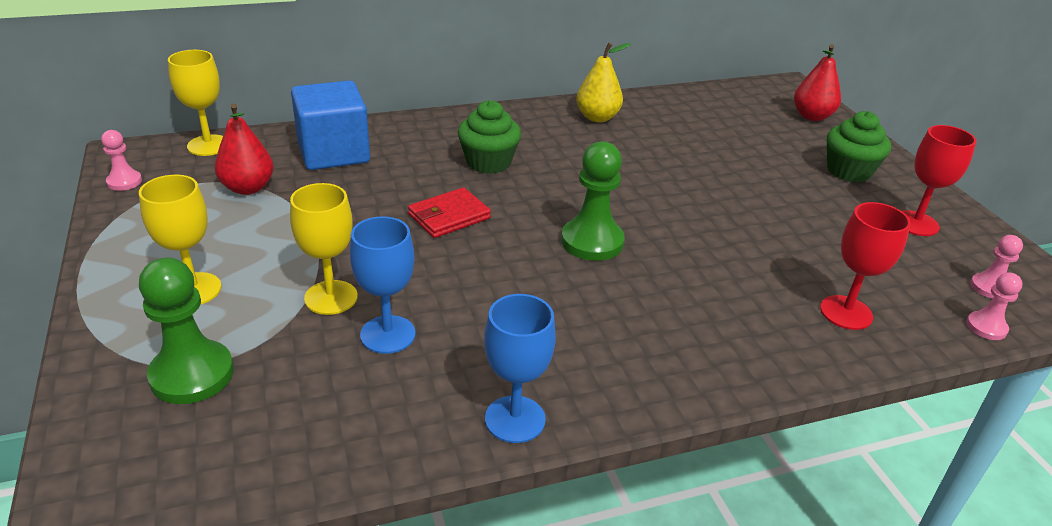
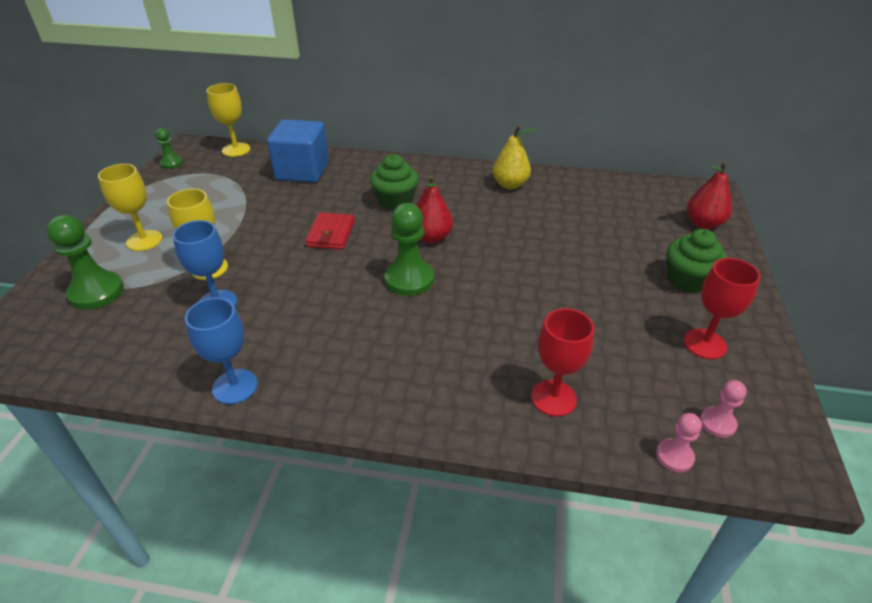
camera: 30 degrees right, 5 degrees up
pink pawn [101,130,142,191] -> green pawn [156,128,183,169]
red pear [215,104,274,195] -> red pear moved to [416,175,453,244]
red wallet [408,187,491,238] -> red wallet turned 75 degrees counterclockwise [306,213,355,249]

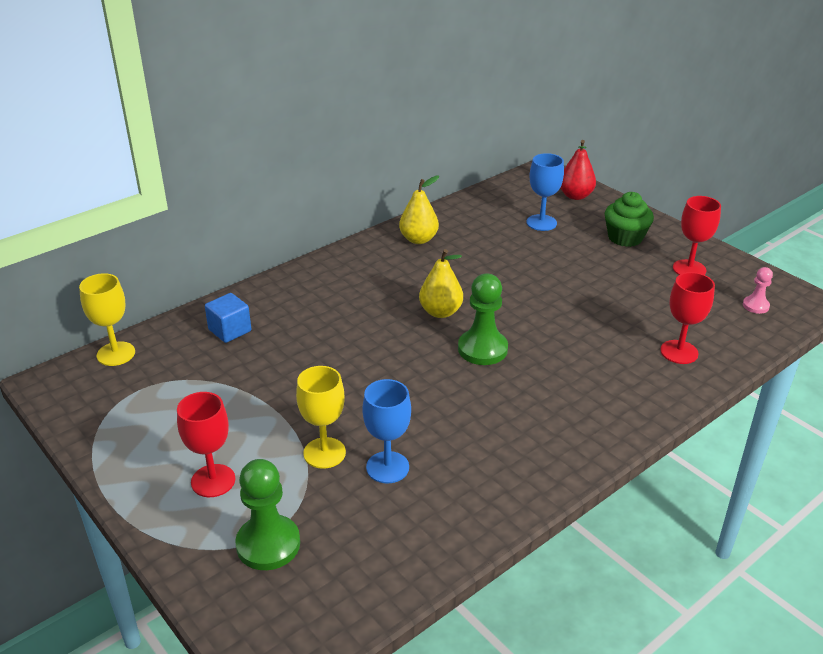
camera: 50 degrees left, 5 degrees down
yellow goblet [98,164,162,251] -> red goblet [177,392,235,497]
green pawn [156,128,183,169] -> none
blue goblet [185,298,258,404] -> blue goblet moved to [526,153,564,231]
blue cube [267,119,329,183] -> blue cube [205,293,251,343], size x0.58
red wallet [306,213,355,249] -> none
green cupcake [370,154,419,211] -> none
red pear [416,175,453,244] -> yellow pear [419,249,463,318]
pink pawn [656,413,702,472] -> none

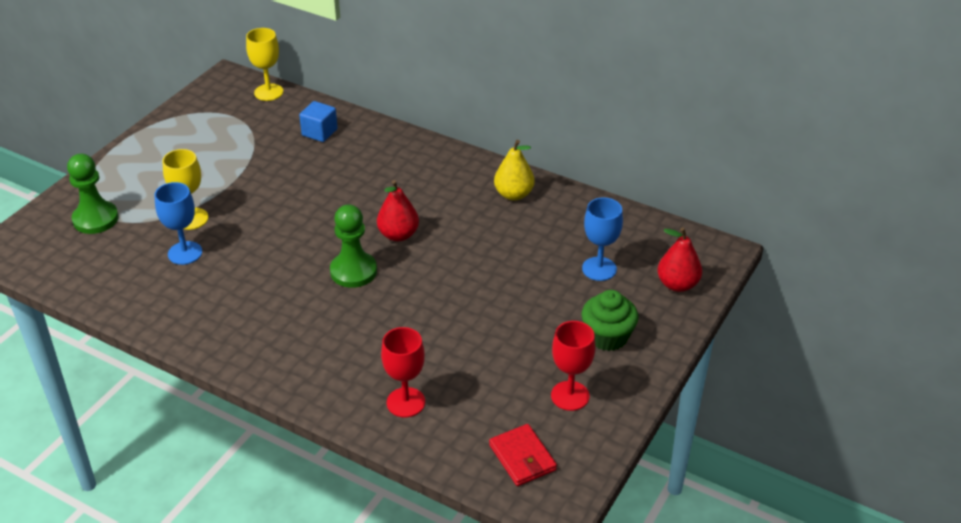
camera: 70 degrees right, 5 degrees up
red goblet [177,392,235,497] -> none
yellow pear [419,249,463,318] -> red pear [377,180,419,241]
pink pawn [743,267,773,314] -> red wallet [489,424,557,486]

